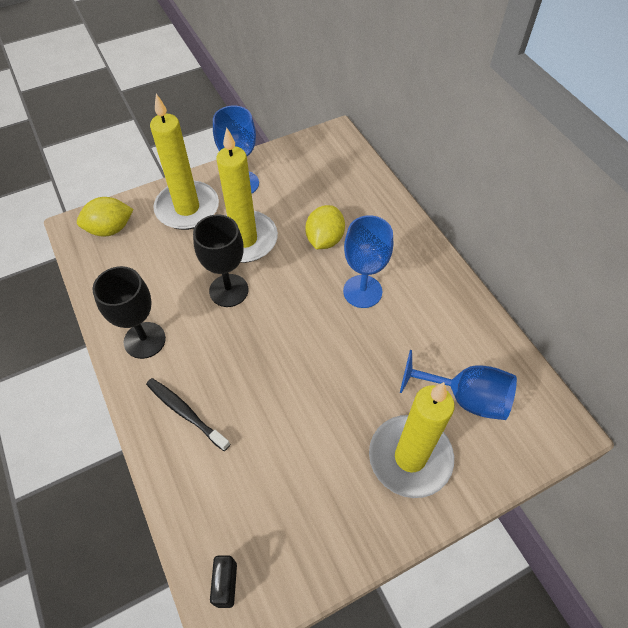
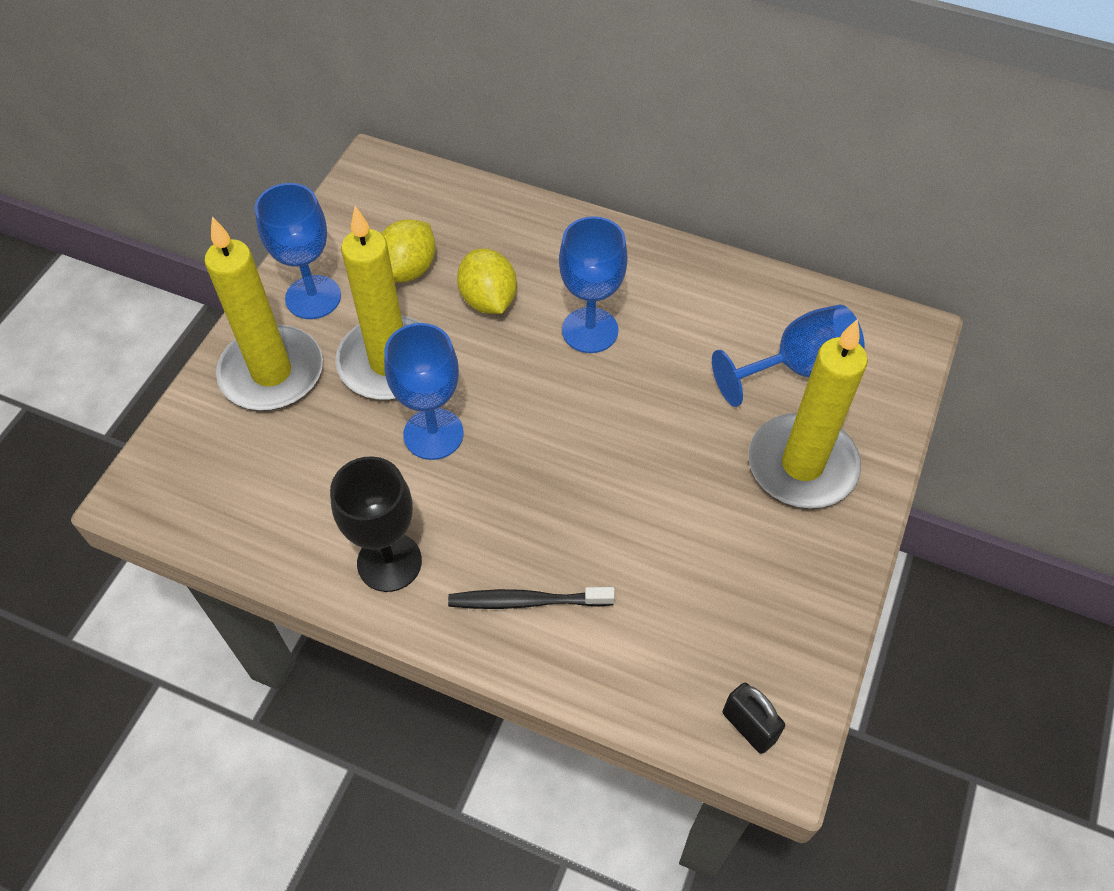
camera: 40 degrees left, 0 degrees up
yellow lemon [77,197,134,237] -> yellow lemon moved to [381,219,436,283]
black goblet [193,214,248,307] -> blue goblet [384,323,464,460]

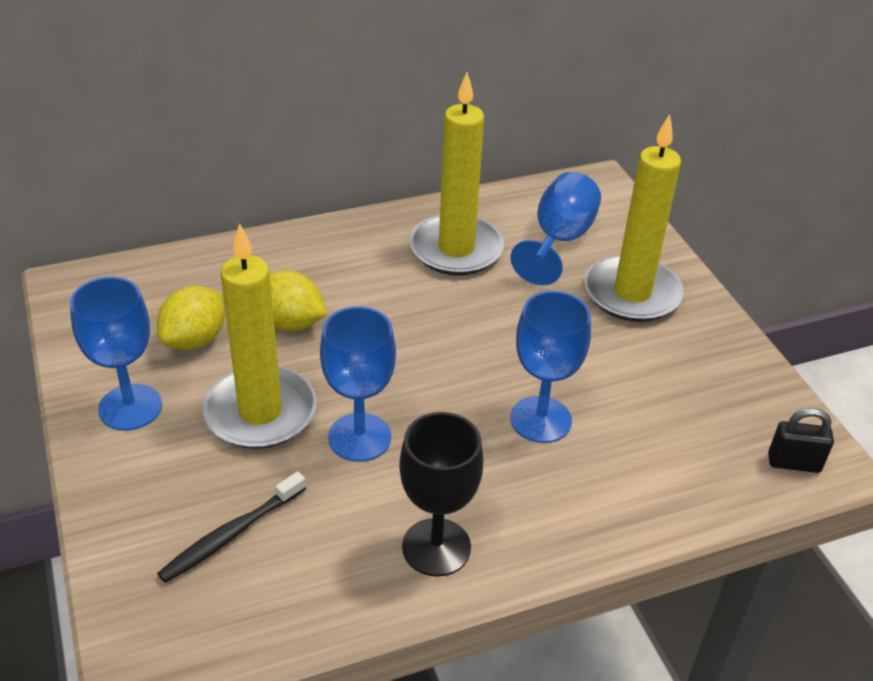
camera: 45 degrees left, 15 degrees down
yellow candle [204,217,323,410] -> yellow candle moved to [409,72,504,275]
yellow lemon [381,219,436,283] -> yellow lemon turned 45 degrees clockwise [157,286,225,350]
black toothbrush [448,587,615,609] -> black toothbrush moved to [157,471,306,583]
blue goblet [559,216,628,353] -> blue goblet moved to [510,291,591,443]

